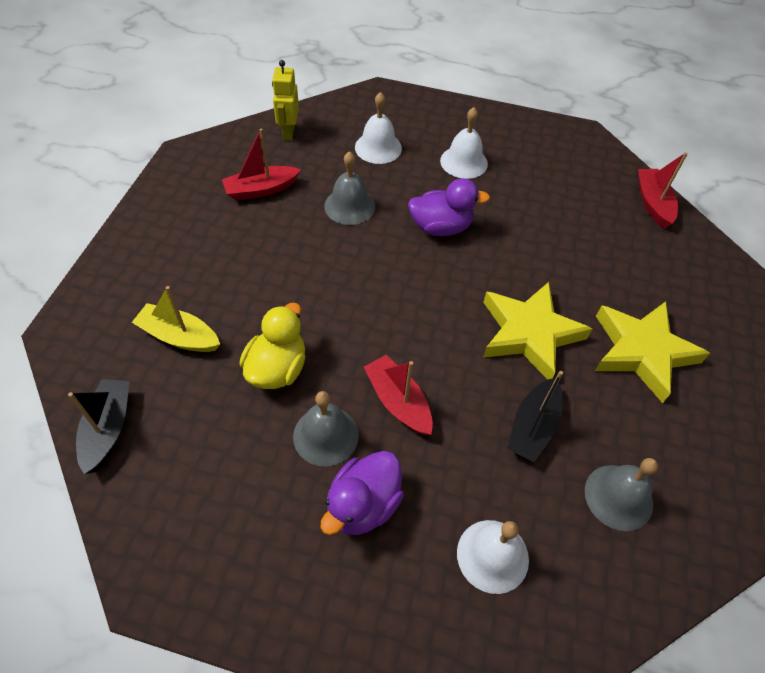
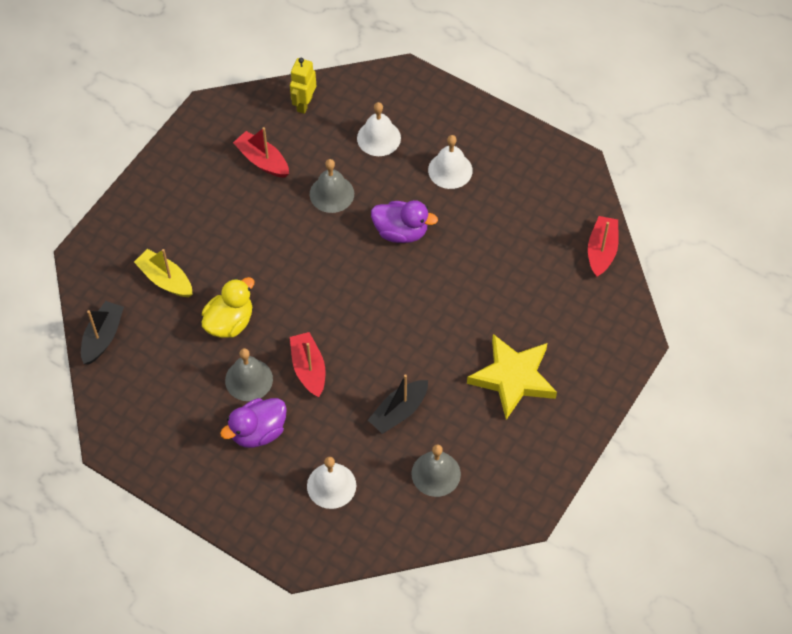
camera: 20 degrees right, 5 degrees up
red boat [222,128,301,201] -> red boat turned 45 degrees clockwise [233,127,289,178]
yellow star [483,282,592,380] -> none

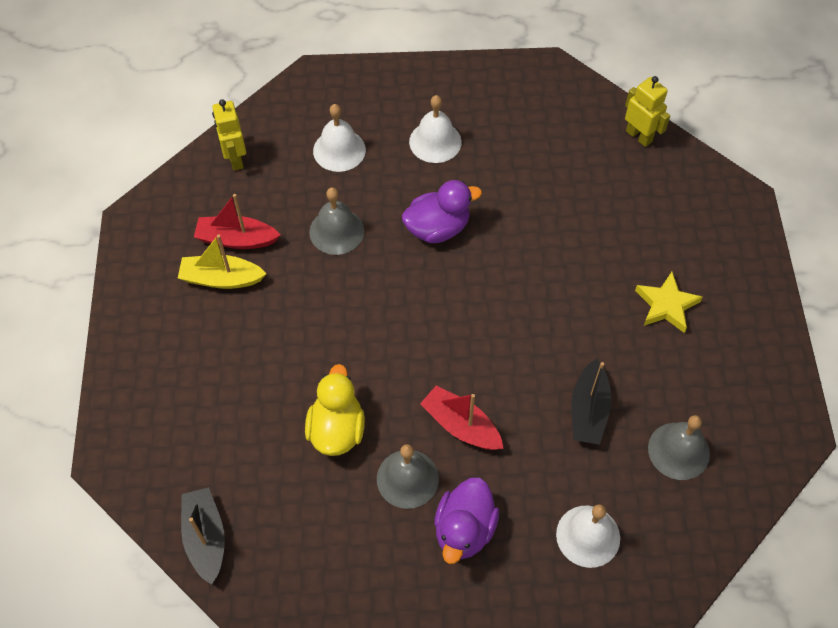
camera: 35 degrees left, 0 degrees up
yellow boat [134,249,193,297] -> yellow boat moved to [178,235,266,289]
yellow star [467,334,557,420] -> yellow star [635,272,703,333], size x0.61
red boat [588,216,619,277] -> yellow robot [625,76,670,147]

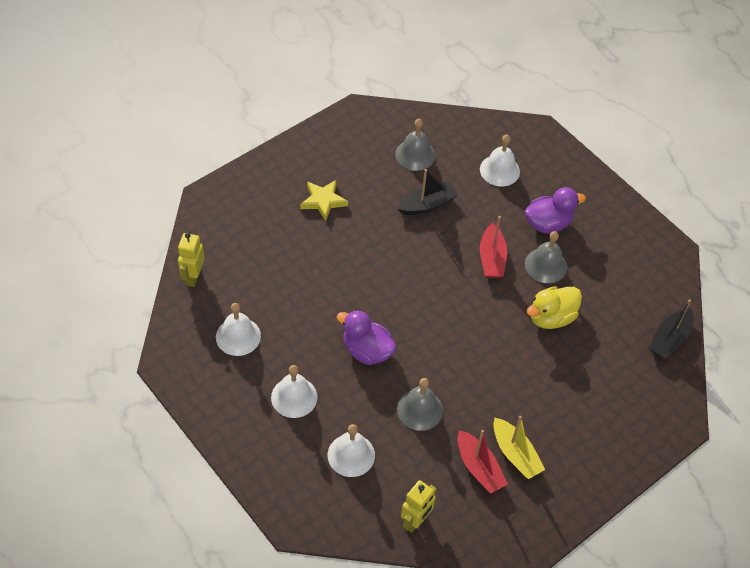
camera: 130 degrees left, 5 degrees down
none -> white bell [216,303,261,356]

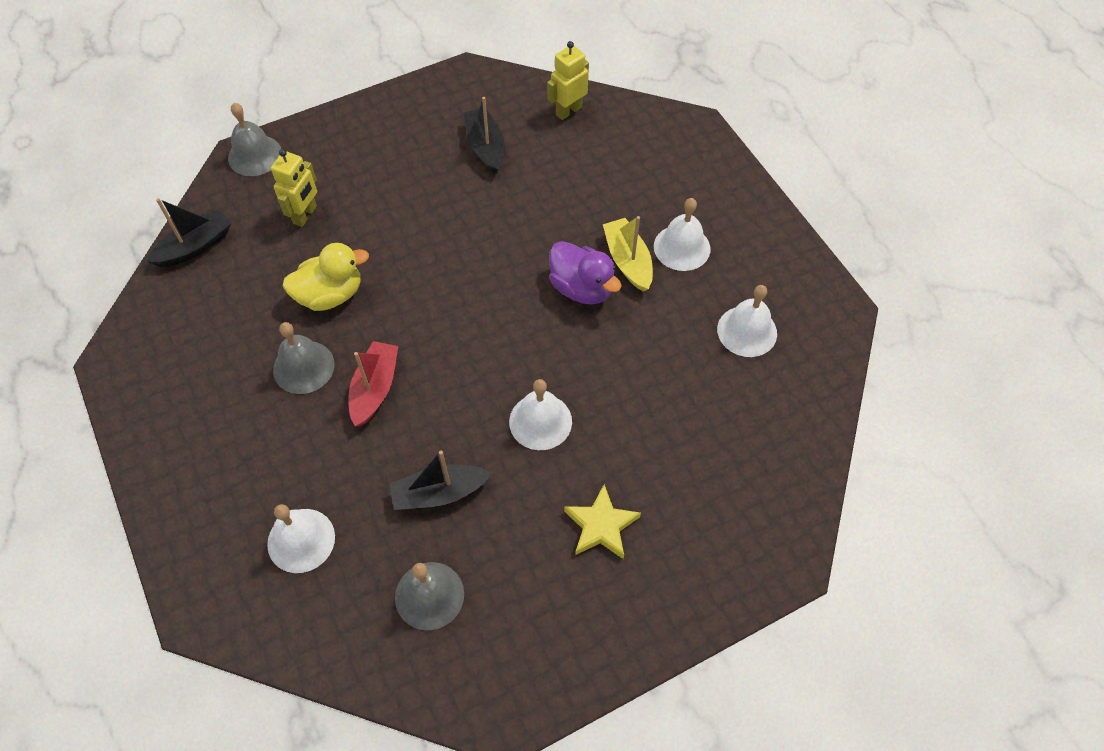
camera: 165 degrees left, 5 degrees up
yellow robot [178,233,204,287] -> yellow robot moved to [271,149,317,227]
white bell [328,424,375,477] -> white bell moved to [509,379,572,450]
grey bell [397,378,443,431] -> grey bell moved to [228,103,281,176]
red boat [458,430,508,494] -> black boat [463,97,505,174]
yellow boat [493,416,545,479] -> yellow boat moved to [603,216,653,292]
purple duck [525,187,586,234] -> none

